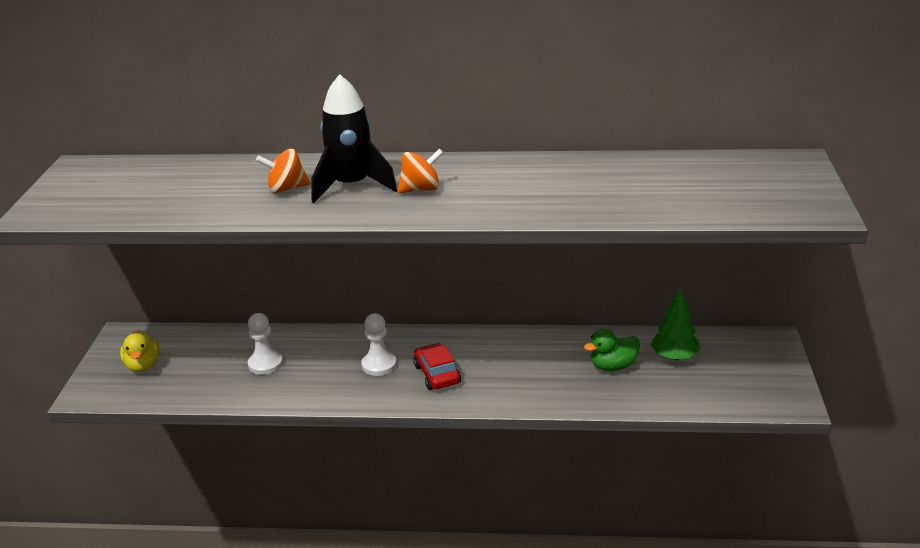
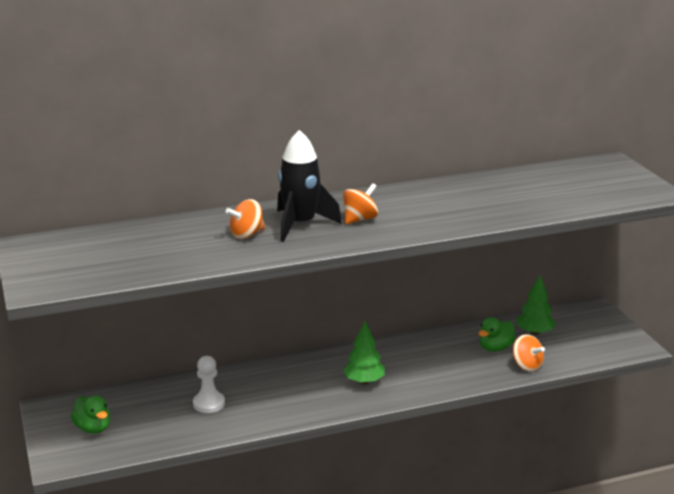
camera: 25 degrees left, 5 degrees down
yellow duck [120,330,159,372] -> green duck [71,395,110,434]
white pawn [361,314,397,376] -> none
red car [413,343,461,390] -> green tree [343,321,385,384]
none -> orange spinning top [513,334,545,372]

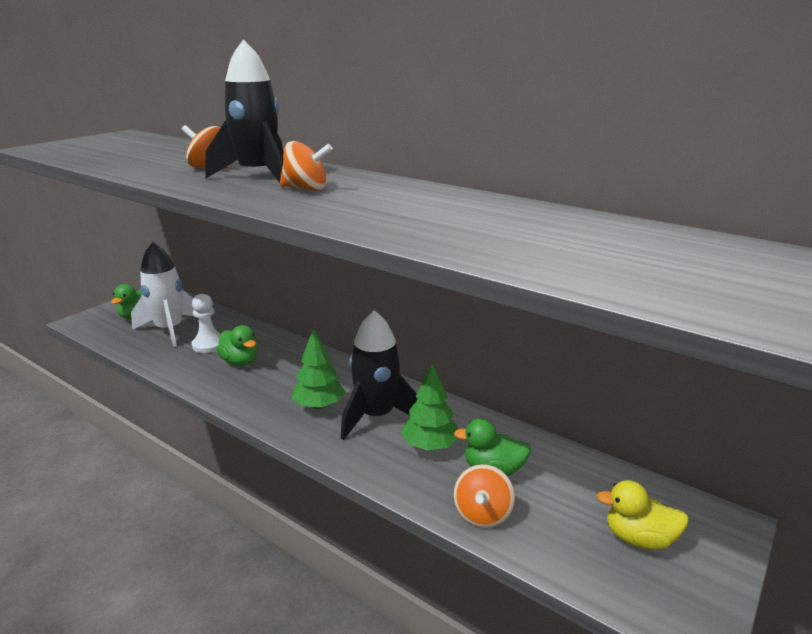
camera: 55 degrees right, 0 degrees up
green tree [516,275,556,335] -> green tree moved to [401,364,458,450]
none -> white rocket [131,242,194,347]
none -> green duck [216,325,258,366]
none -> black rocket [341,310,418,440]
none -> yellow duck [597,480,689,550]

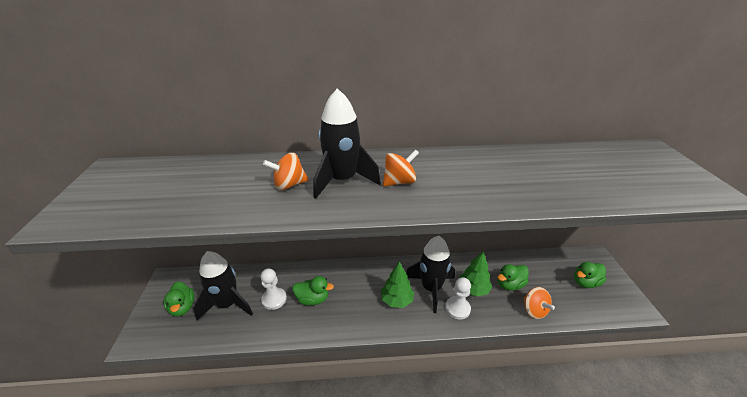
camera: 40 degrees left, 10 degrees up
white rocket [131,242,194,347] -> black rocket [194,251,253,320]
yellow duck [597,480,689,550] -> green duck [574,262,606,288]
none -> white pawn [445,277,471,320]

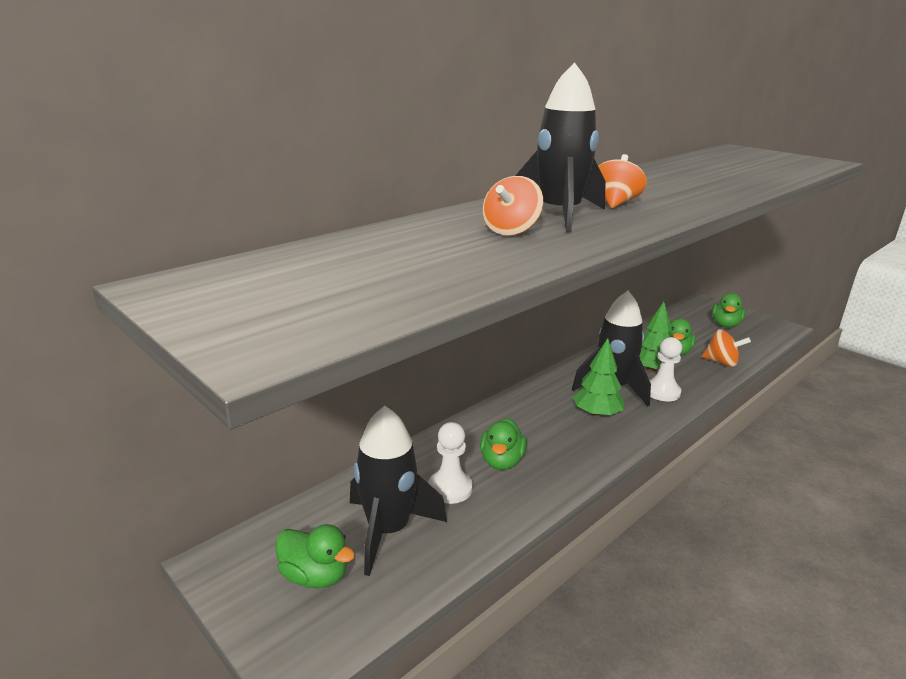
camera: 40 degrees left, 10 degrees down
green duck [292,276,334,305] -> green duck turned 135 degrees clockwise [480,418,527,470]

